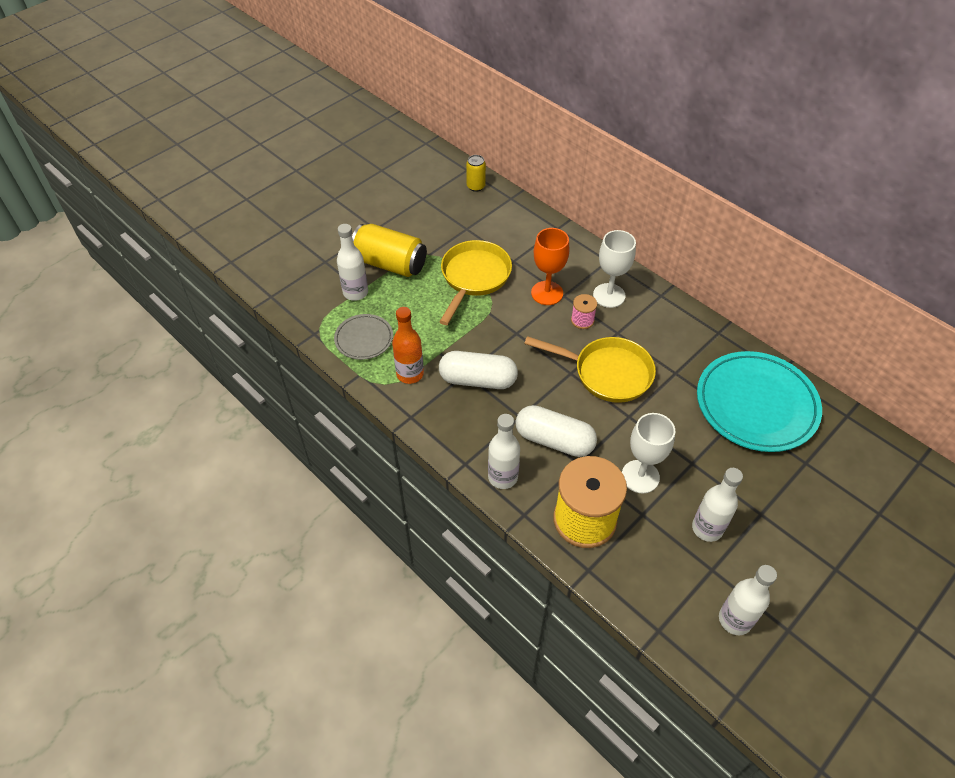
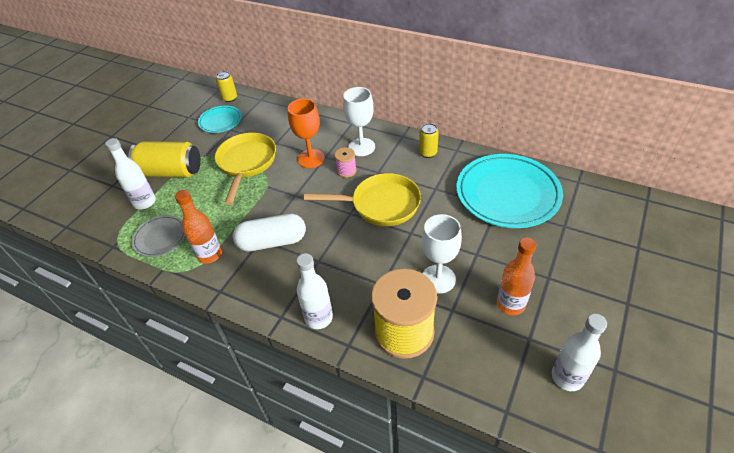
camera: 15 degrees left, 5 degrees down
white capsule [516,405,597,457] -> none
white bottle [692,468,743,542] -> orange bottle [497,237,536,316]
none -> turquoise plate [198,105,242,133]
none -> yellow can [419,123,439,158]

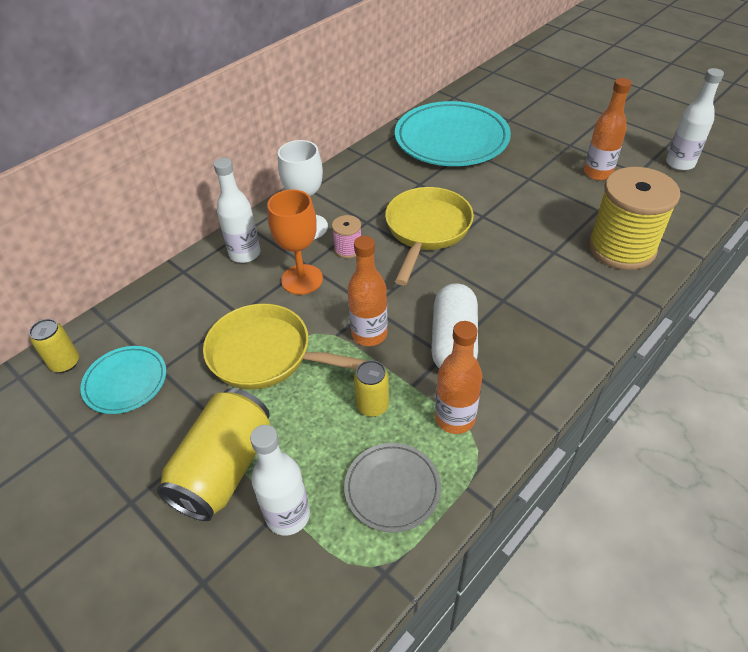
camera: 75 degrees left, 0 degrees up
white bottle [297,253,333,329] -> white bottle moved to [214,158,261,263]
yellow can [419,123,439,158] -> yellow can moved to [354,360,389,417]
white goblet [422,214,462,294] -> none
none -> orange bottle [348,236,388,346]

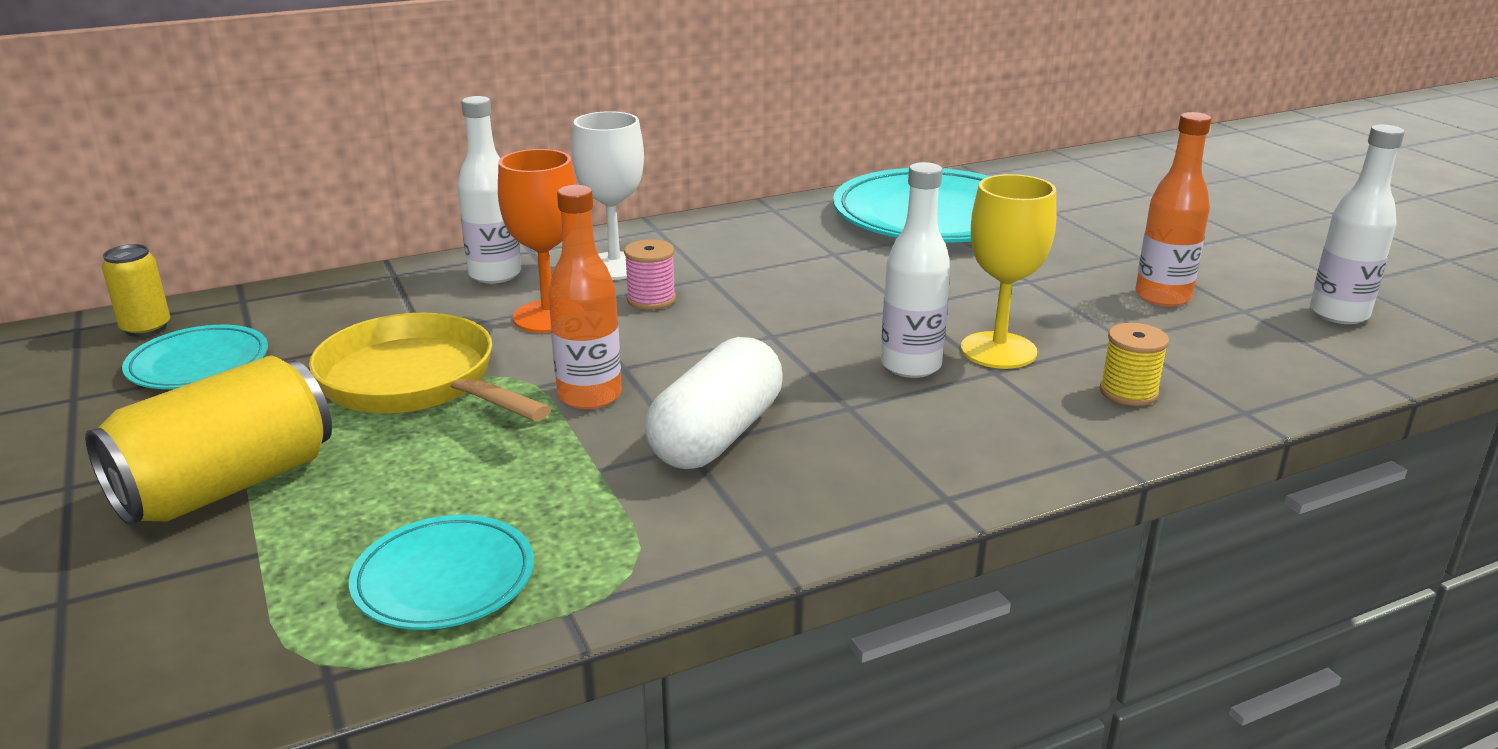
camera: 20 degrees right, 20 degrees down
white bottle [250,425,310,536] -> white bottle moved to [881,162,951,378]
grey plate [344,443,441,533] -> turquoise plate [349,515,534,630]
yellow can [354,360,389,417] -> none
yellow pan [385,187,474,285] -> none
orange bottle [435,321,482,434] -> none
yellow spool [588,167,680,270] -> yellow spool [1100,323,1169,406], size x0.44
none -> yellow goblet [961,174,1056,369]

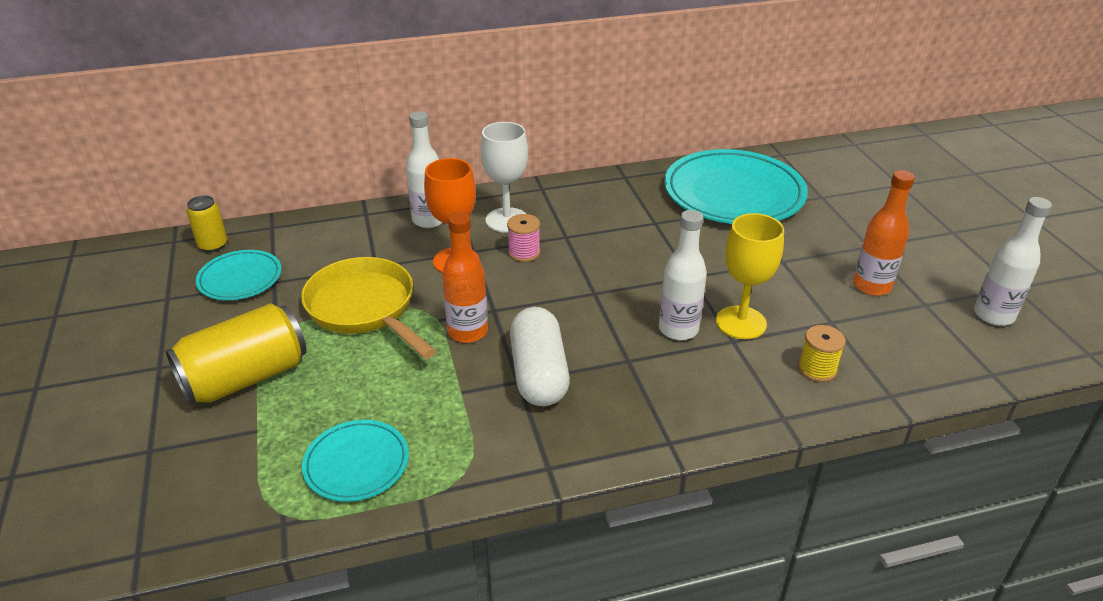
camera: 10 degrees right, 10 degrees up
white capsule [645,337,783,469] -> white capsule turned 45 degrees counterclockwise [510,307,570,406]

